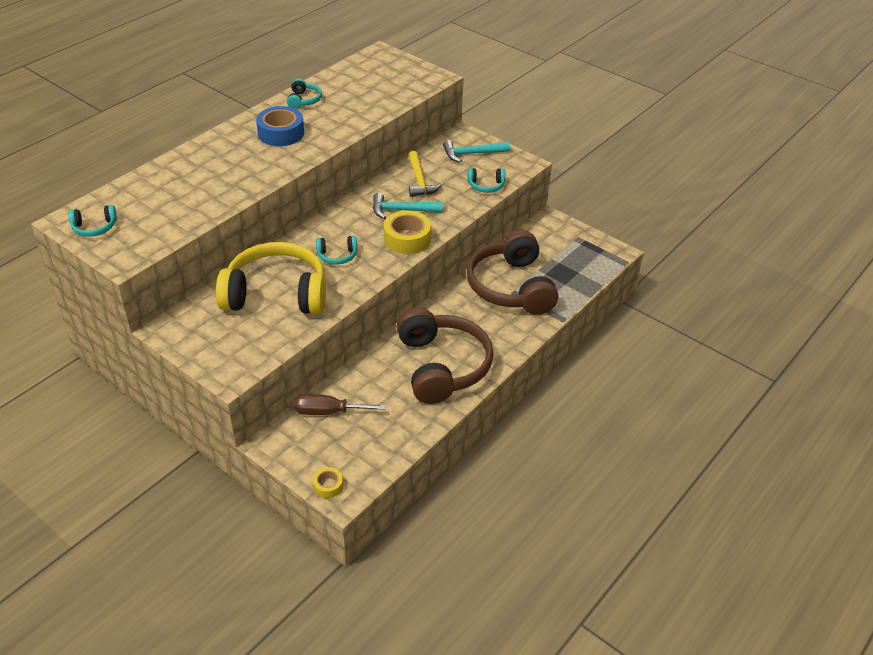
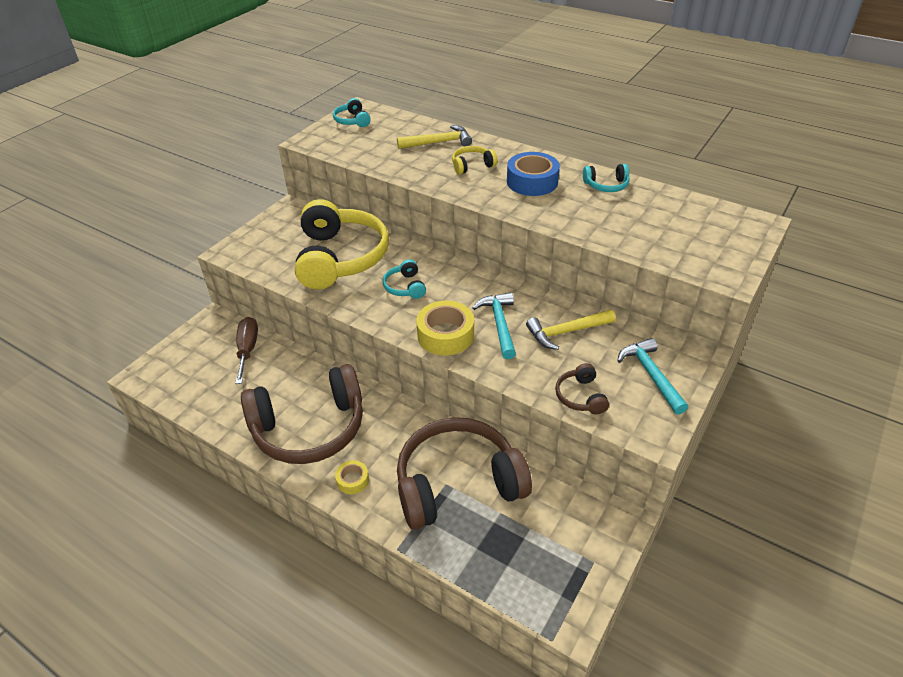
camera: 85 degrees right, 0 degrees up
yellow tape [313,467,343,498] -> yellow tape moved to [335,460,369,494]
turquoise headphones [467,168,505,193] -> brown headphones [555,363,609,414]
none -> yellow hammer [397,125,472,149]
none -> yellow headphones [452,146,497,175]

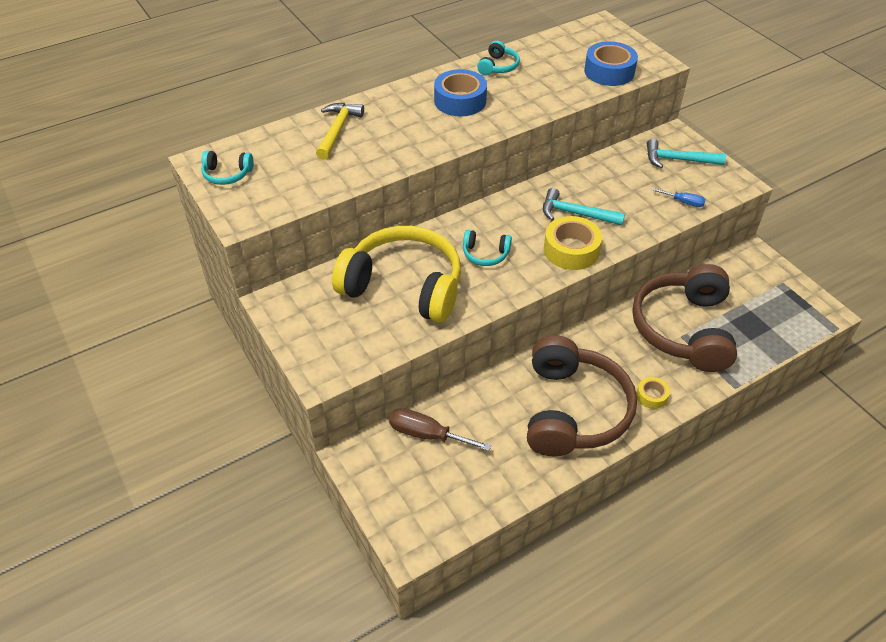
camera: 65 degrees left, 5 degrees up
yellow headphones [452,146,497,175] -> none
yellow hammer [526,310,616,350] -> none
brown headphones [555,363,609,414] -> blue screwdriver [652,188,706,207]
none -> blue tape [584,41,638,86]

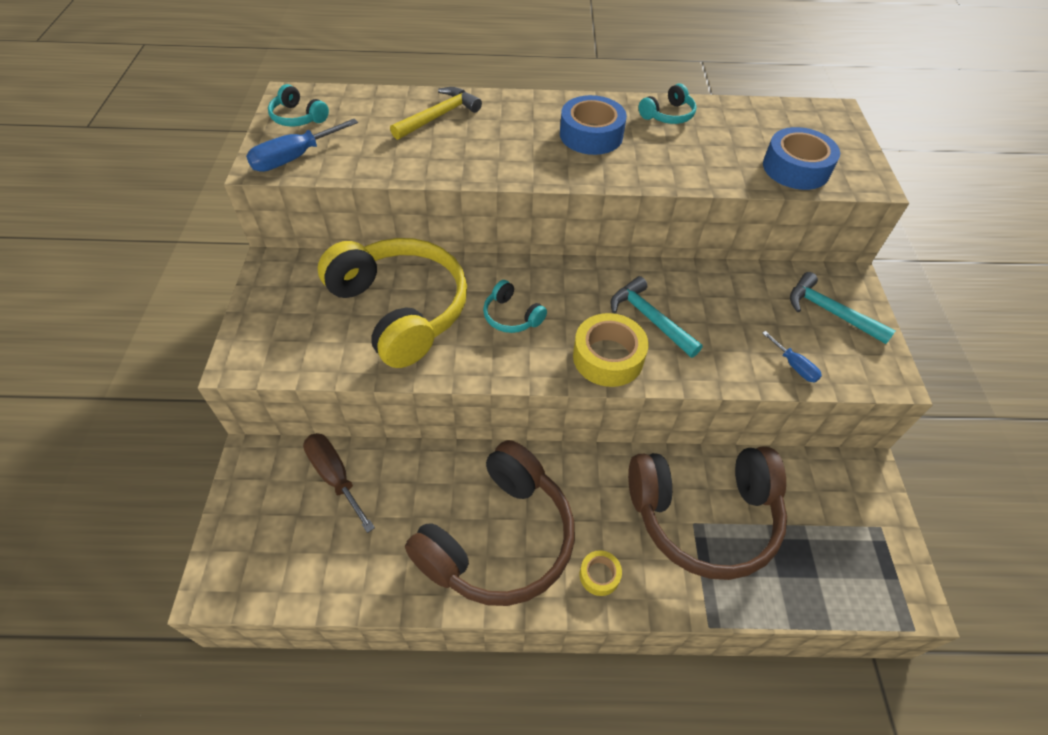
camera: 30 degrees right, 5 degrees up
brown headphones [632,264,737,372] -> brown headphones turned 135 degrees counterclockwise [628,446,787,580]
none -> blue screwdriver [246,119,358,172]

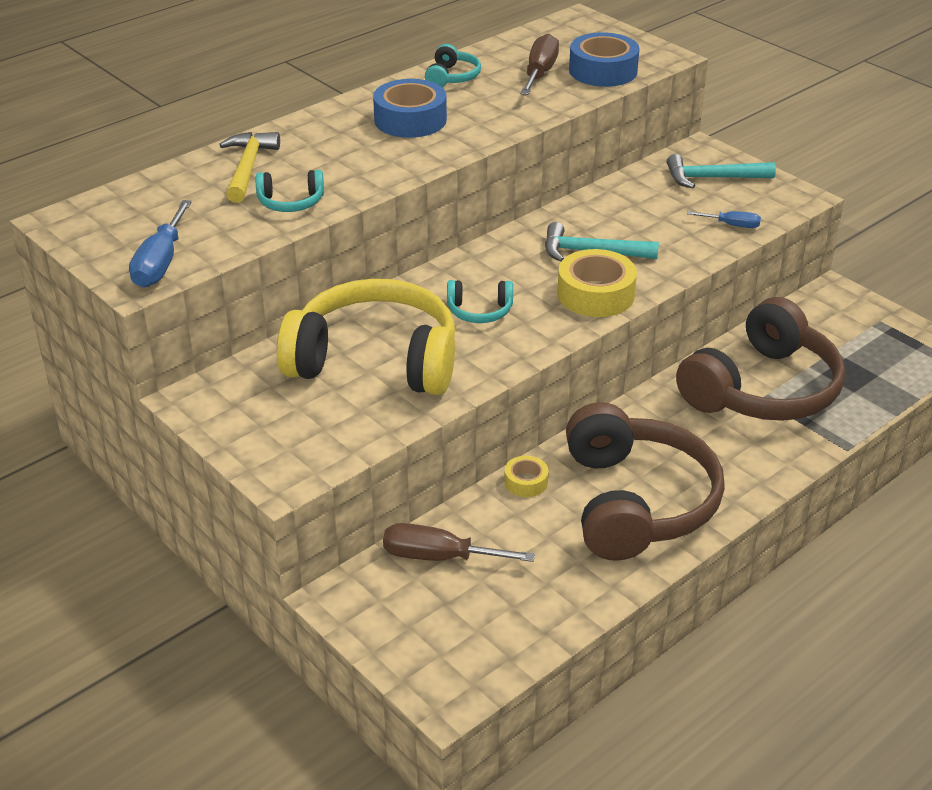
camera: 40 degrees left, 15 degrees down
turquoise headphones [268,84,329,126] -> turquoise headphones moved to [255,170,324,212]
yellow tape [580,550,622,596] -> yellow tape moved to [504,456,549,497]
none -> brown screwdriver [520,34,559,95]

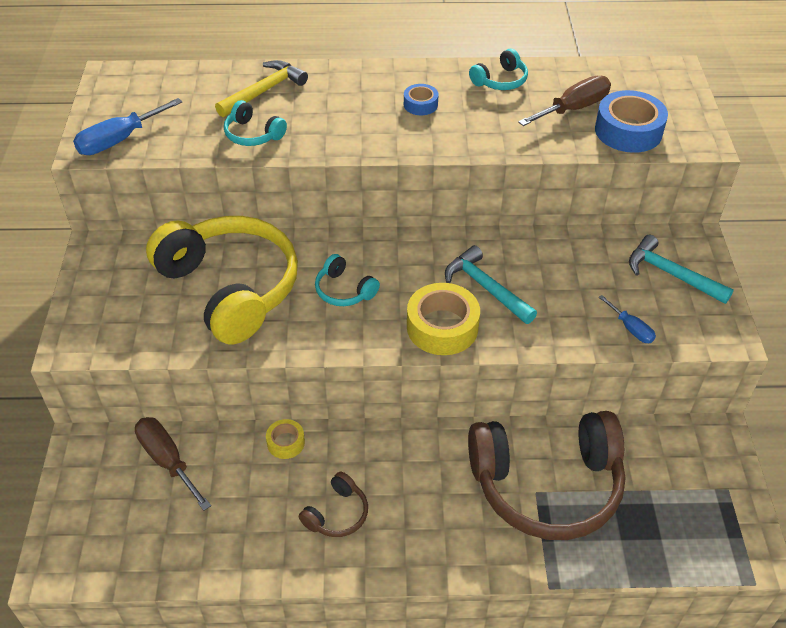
camera: 40 degrees right, 10 degrees up
blue tape [373,79,447,138] -> blue tape [404,84,438,115], size x0.53
brown headphones [566,402,725,561] -> brown headphones [299,472,368,537], size x0.42

